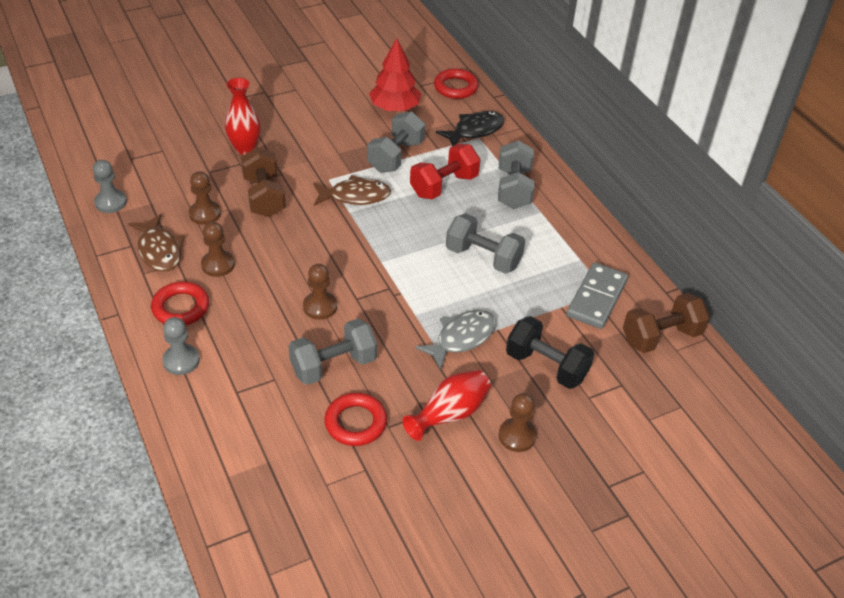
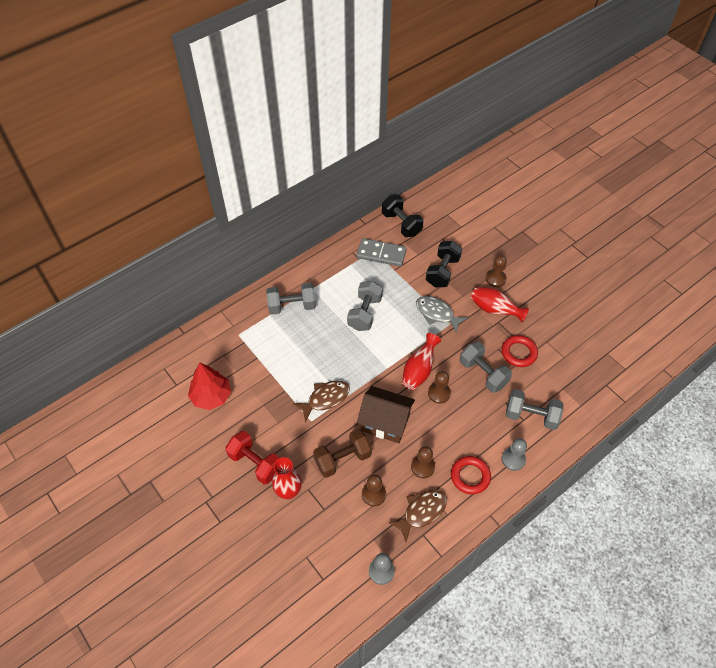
camera: 100 degrees left, 10 degrees up
brown fish [313,175,391,206] -> brown fish turned 75 degrees clockwise [293,380,350,422]
grey dumbbell [367,111,425,173] -> grey dumbbell moved to [506,389,563,430]
red dumbbell [410,144,481,199] -> red dumbbell moved to [225,431,279,485]
red ring [434,68,479,99] -> none
black fish [436,111,504,146] -> none
brown dumbbell [623,293,710,353] -> black dumbbell [382,195,423,237]
none -> brown house [357,386,415,443]
none -> red vase [402,333,441,390]

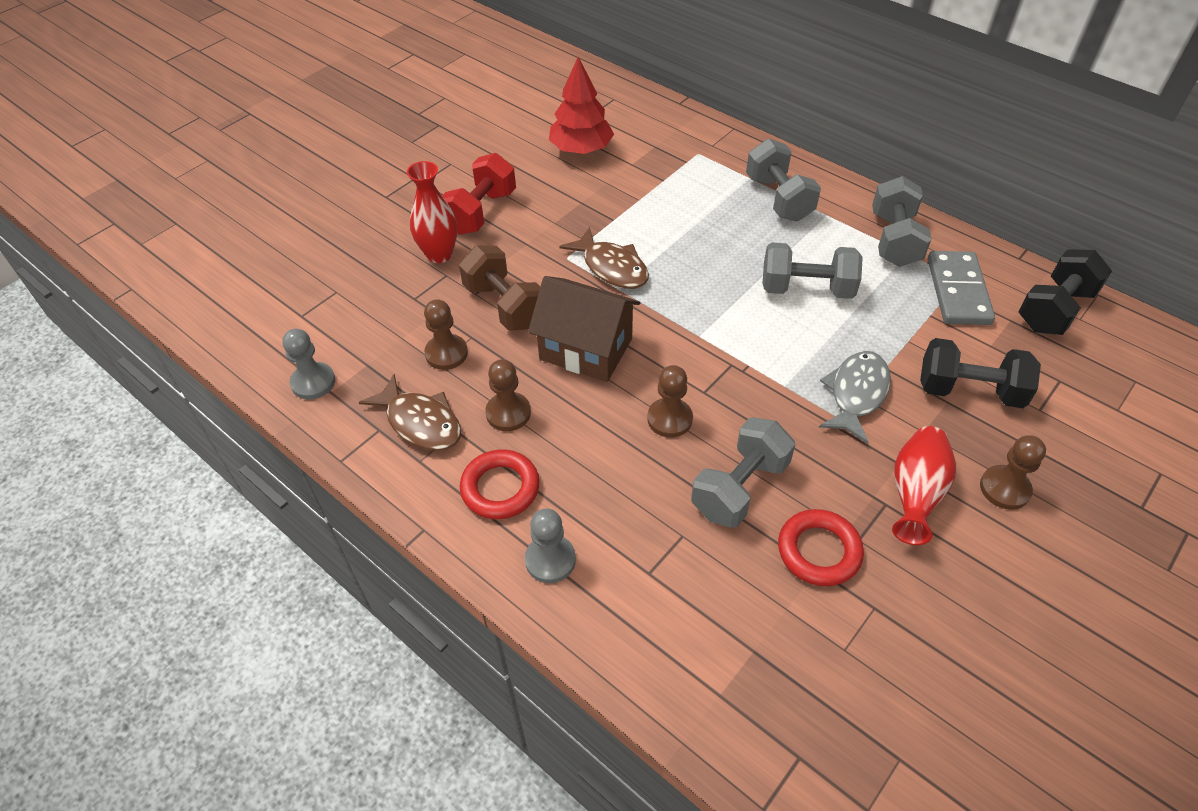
camera: 80 degrees right, 5 degrees down
brown house [357,386,415,443] -> brown house turned 75 degrees counterclockwise [528,276,640,382]
red vase [402,333,441,390] -> none
grey dumbbell [506,389,563,430] -> grey dumbbell moved to [872,176,931,267]

